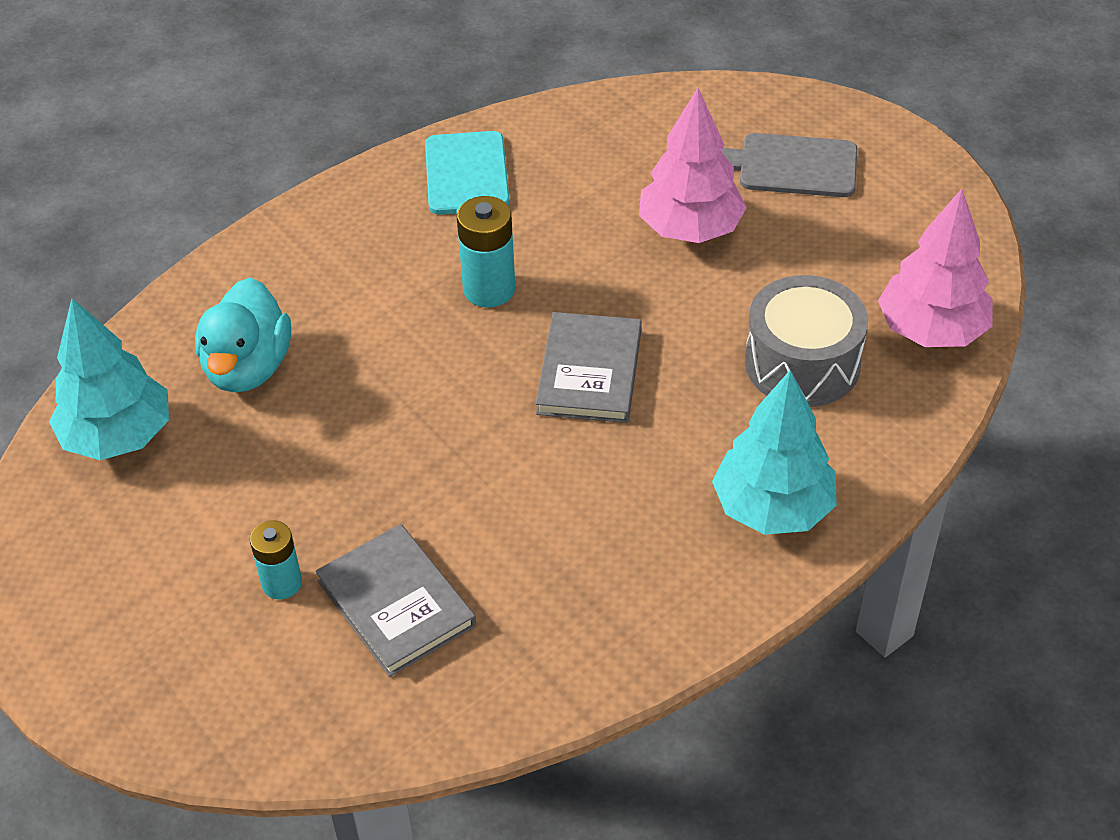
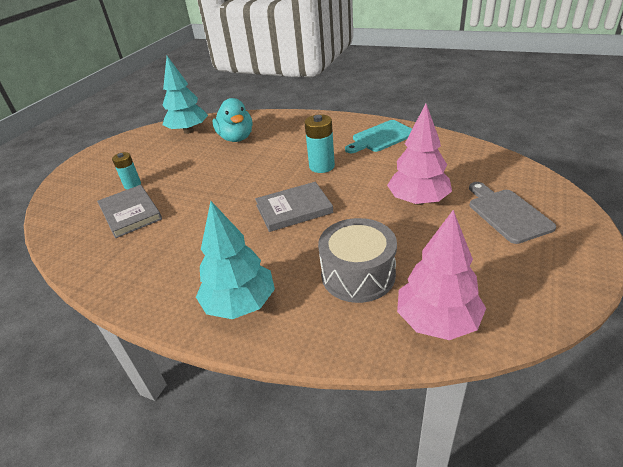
camera: 65 degrees right, 10 degrees down
turquoise duck [195,278,291,392] -> turquoise duck turned 90 degrees counterclockwise [213,98,253,142]
grey book [316,524,476,677] -> grey book turned 60 degrees counterclockwise [97,185,162,238]

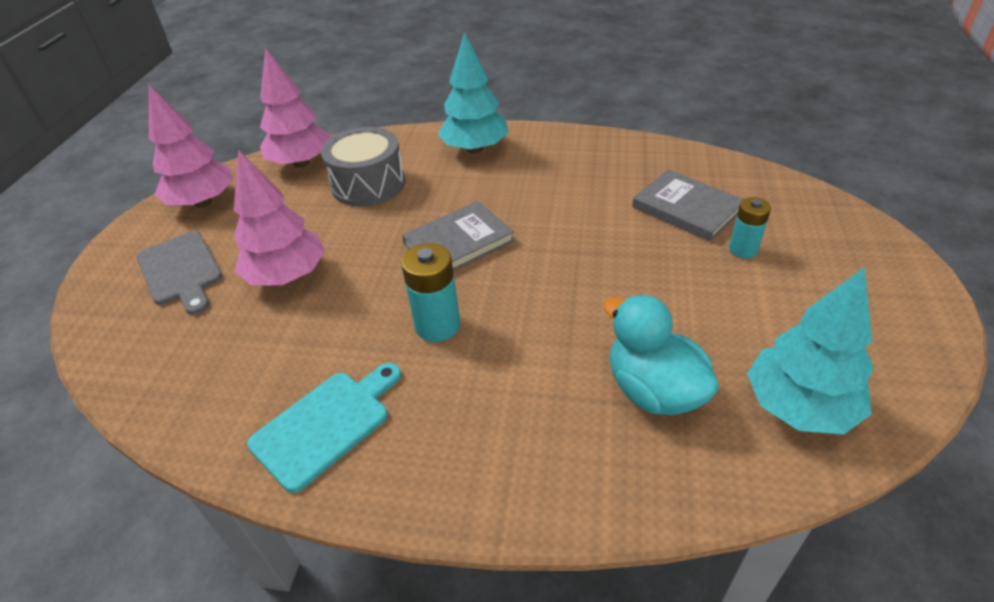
camera: 165 degrees right, 5 degrees up
none -> pink tree [149,85,234,208]

